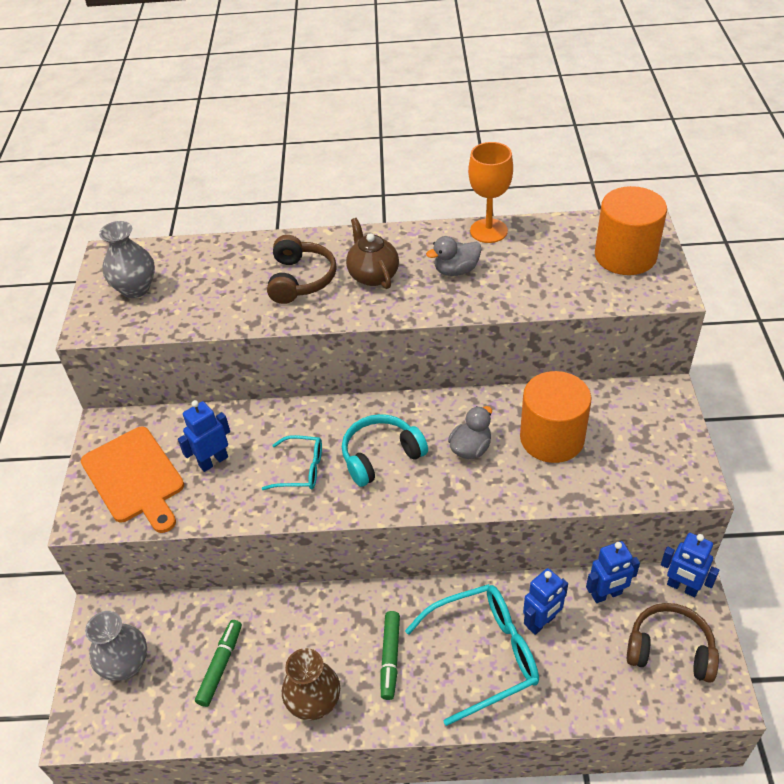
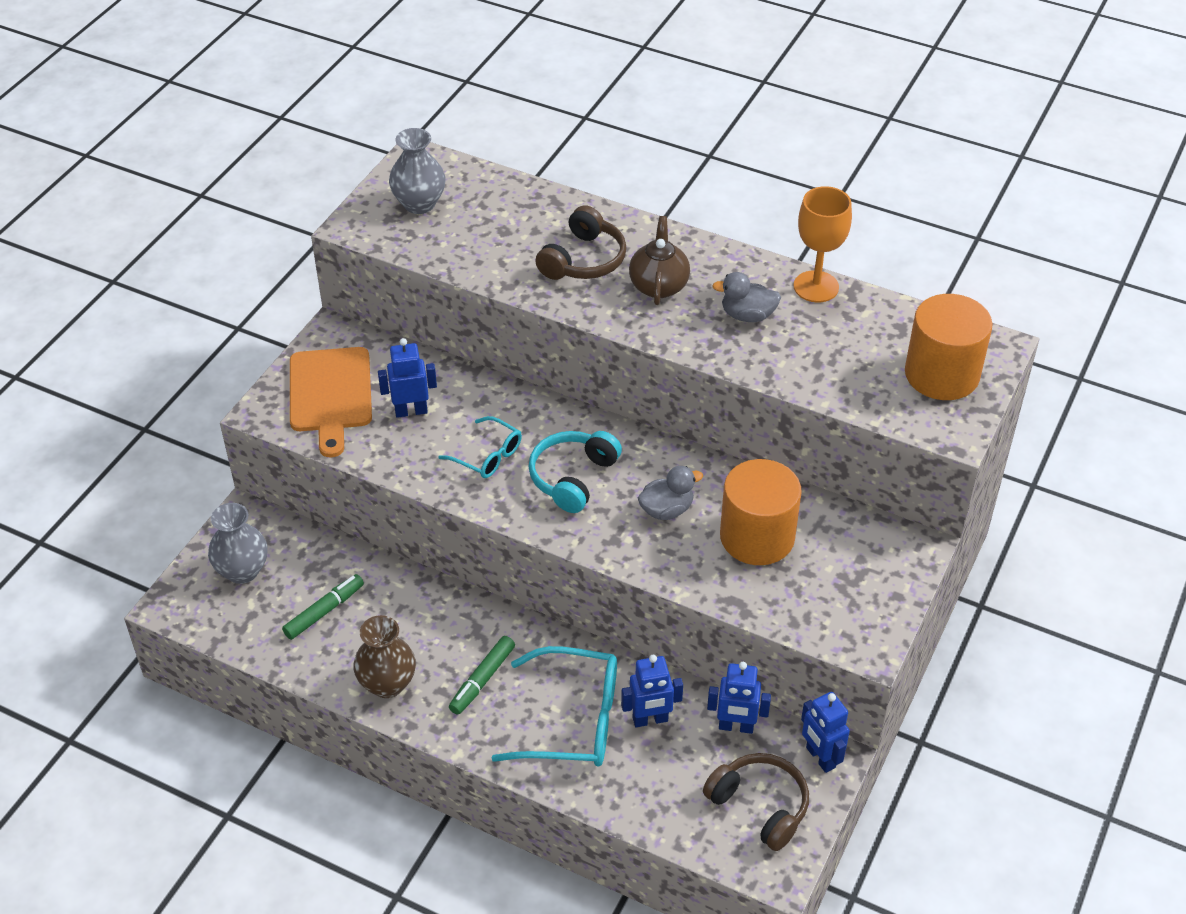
camera: 25 degrees right, 0 degrees up
turquoise headphones [342,414,428,487] -> turquoise headphones turned 60 degrees counterclockwise [528,431,622,513]

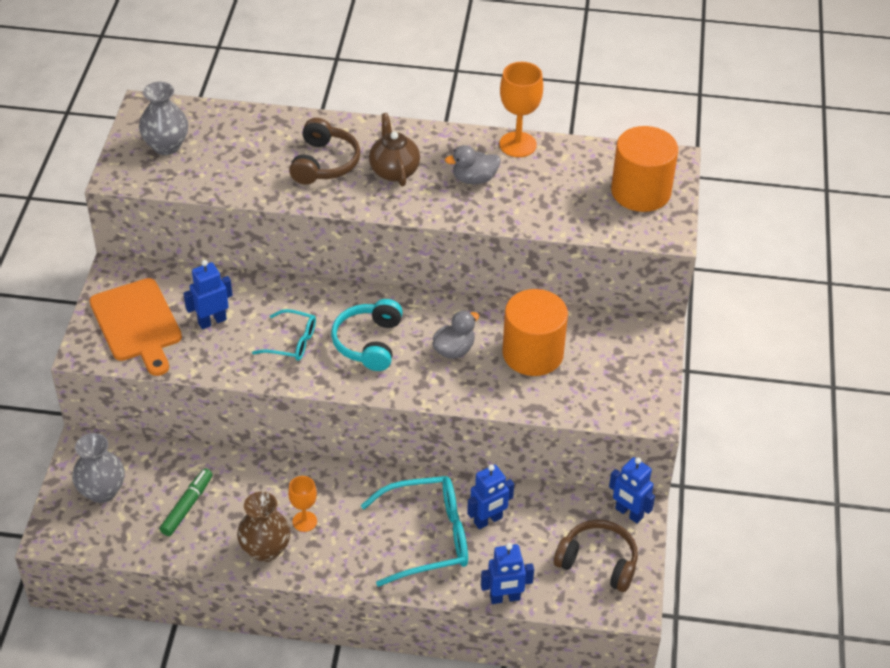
camera: 20 degrees left, 0 degrees up
green marker [449,636,515,715] -> none
blue robot [707,662,771,734] -> blue robot moved to [481,543,534,604]
none -> orange goblet [288,476,317,532]

